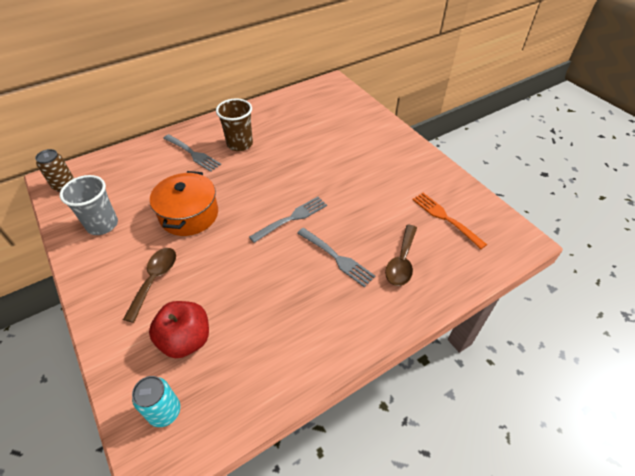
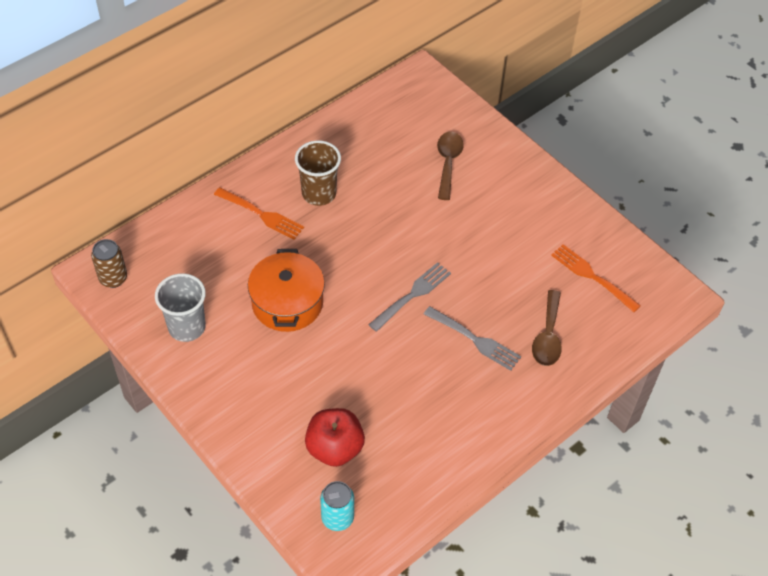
camera: 10 degrees left, 5 degrees up
brown spoon [123,248,176,323] -> brown spoon moved to [437,132,464,200]
grey fork [163,134,221,172] -> orange fork [214,187,304,240]

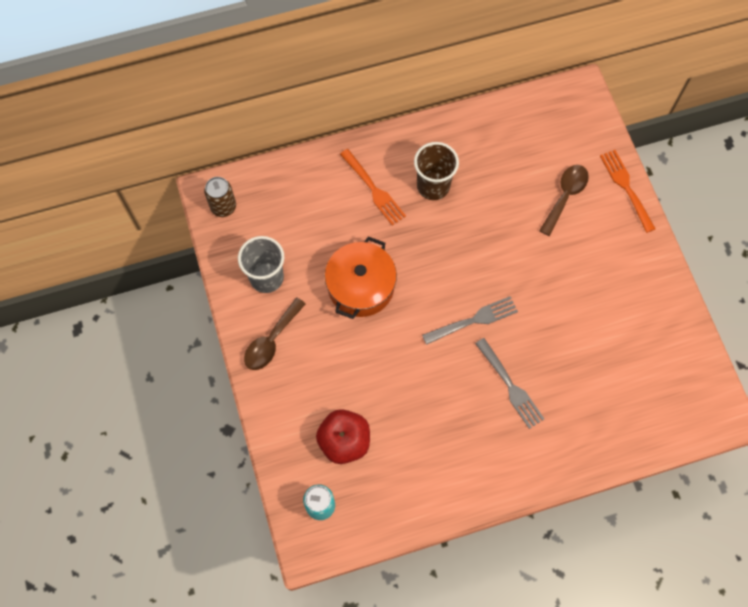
camera: 25 degrees right, 15 degrees up
brown spoon [532,290,561,366] -> brown spoon moved to [244,298,306,370]
orange fork [551,244,641,312] -> orange fork moved to [600,150,656,233]

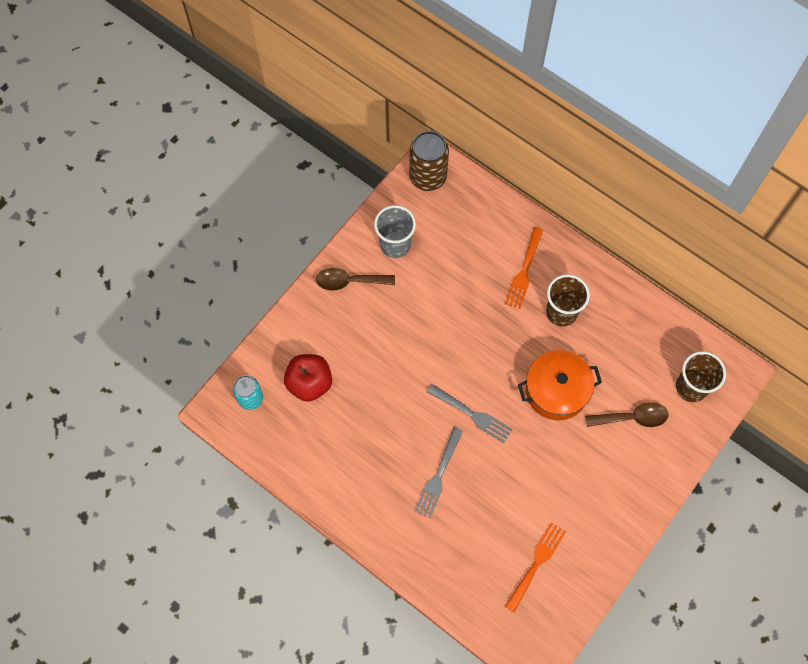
camera: 55 degrees right, 0 degrees up
brown can [204,177,236,217] -> brown can [409,131,449,191], size x1.57
orange pot [325,237,397,319] -> orange pot moved to [518,350,602,420]
orange fork [600,150,656,233] -> orange fork moved to [505,522,566,613]
none -> brown cup [676,351,726,402]

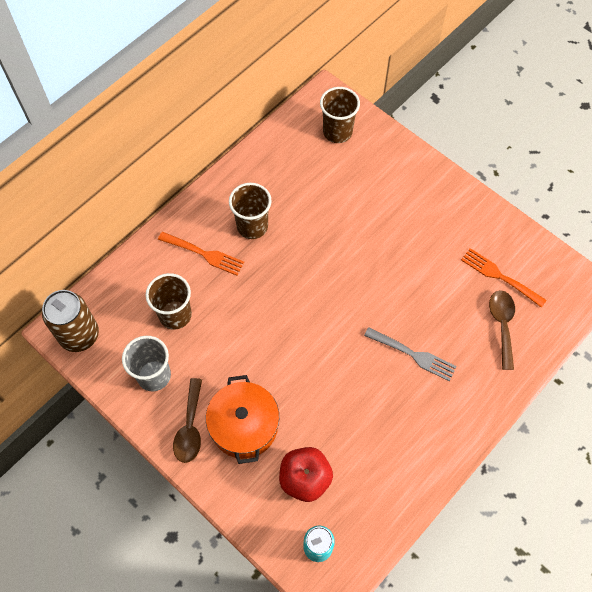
camera: 85 degrees left, 5 degrees down
grey fork [426,384,512,443] -> none
orange pot [518,350,602,420] -> orange pot moved to [206,375,279,464]
brown spoon [585,402,669,427] -> brown spoon moved to [489,290,515,370]
none -> brown cup [145,273,192,330]

